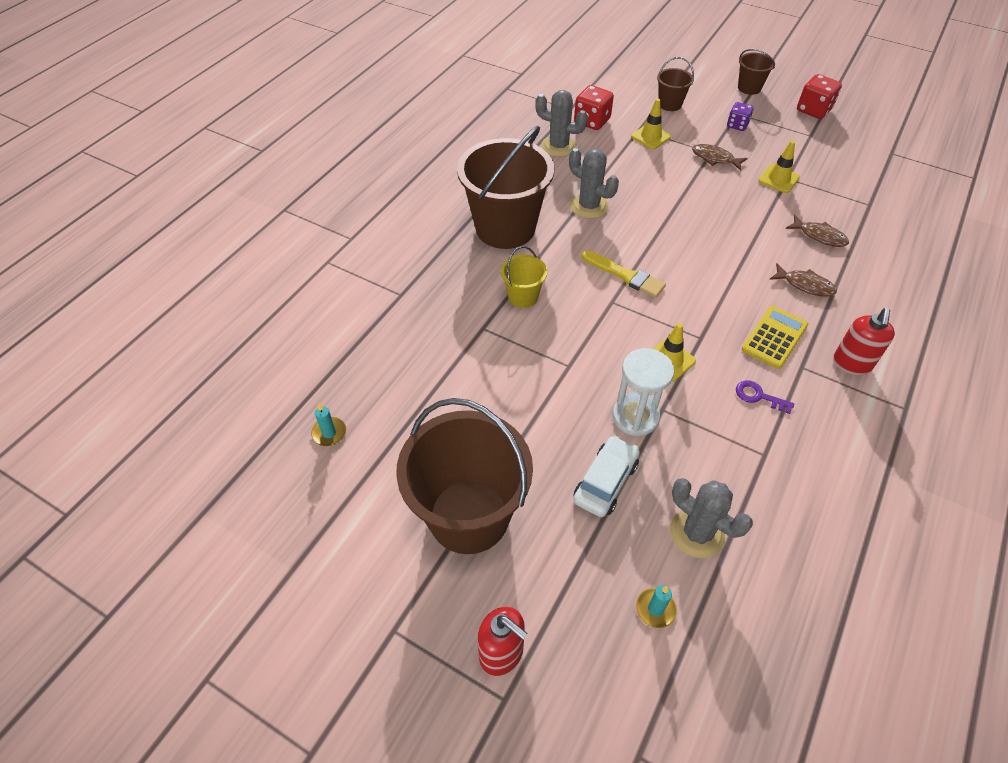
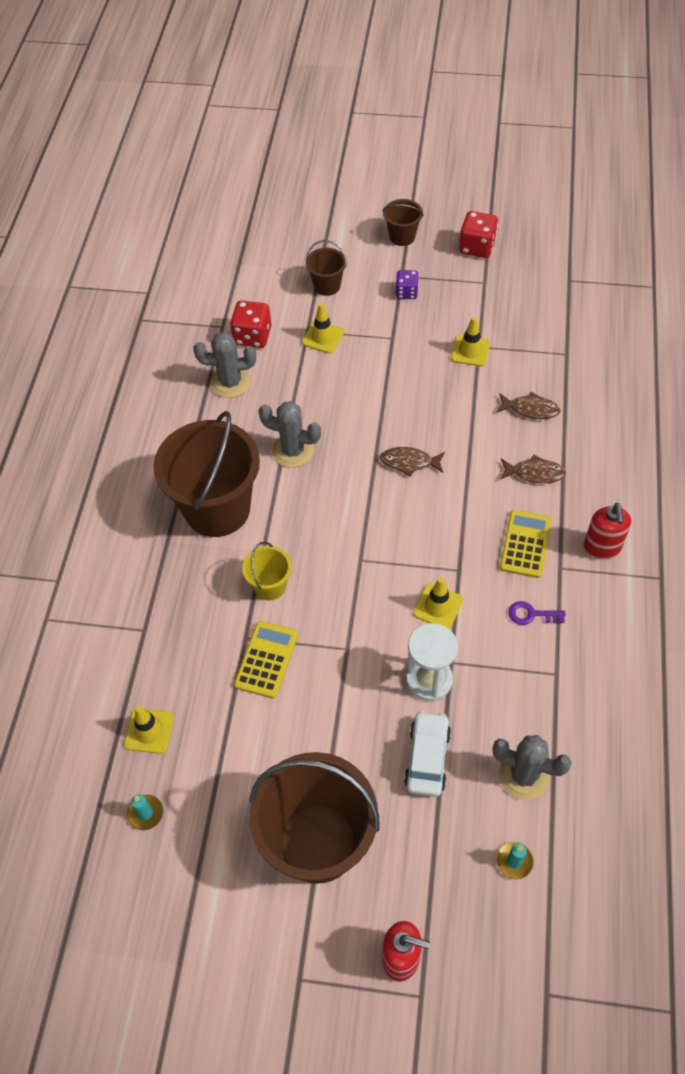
camera: 20 degrees left, 5 degrees up
yellow brush [581,250,666,298] -> none
brown fish [692,144,748,171] -> brown fish moved to [380,447,445,477]
none -> yellow traffic cone [124,706,174,754]
none -> yellow calculator [234,621,298,699]

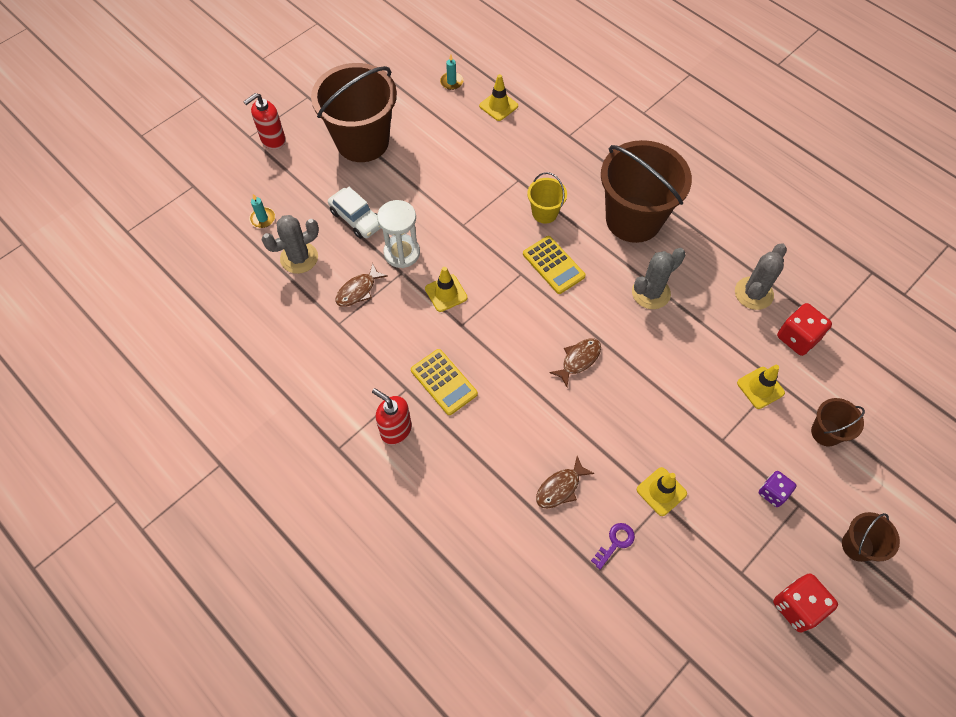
camera: 125 degrees right, 5 degrees up
yellow calculator [234,621,298,699] -> yellow calculator moved to [523,236,585,294]
brown fish [500,454,566,483] -> brown fish moved to [336,263,388,307]
purple key [508,601,566,625] -> purple key moved to [591,523,635,570]

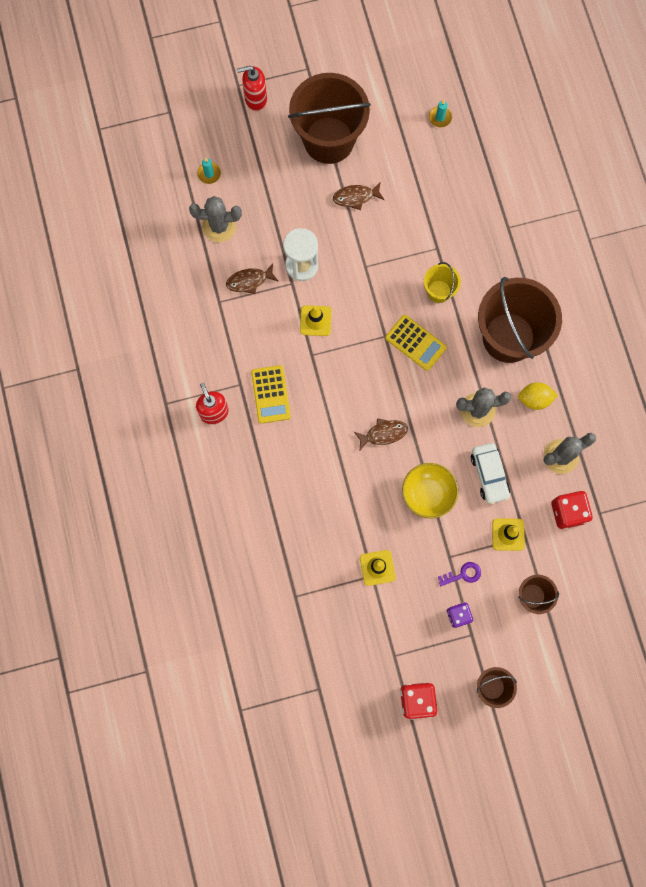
camera: 30 degrees right, 15 degrees up
white car [328,187,381,239] -> white car moved to [471,443,510,504]
yellow traffic cone [479,74,518,121] -> none
yellow calculator [523,236,585,294] -> yellow calculator turned 45 degrees counterclockwise [385,315,447,371]
brown fish [536,456,595,509] -> brown fish moved to [333,182,384,210]
purple key [591,523,635,570] -> purple key moved to [438,562,481,586]
none -> yellow bowl [402,463,458,519]
none -> yellow lemon [518,382,558,410]

